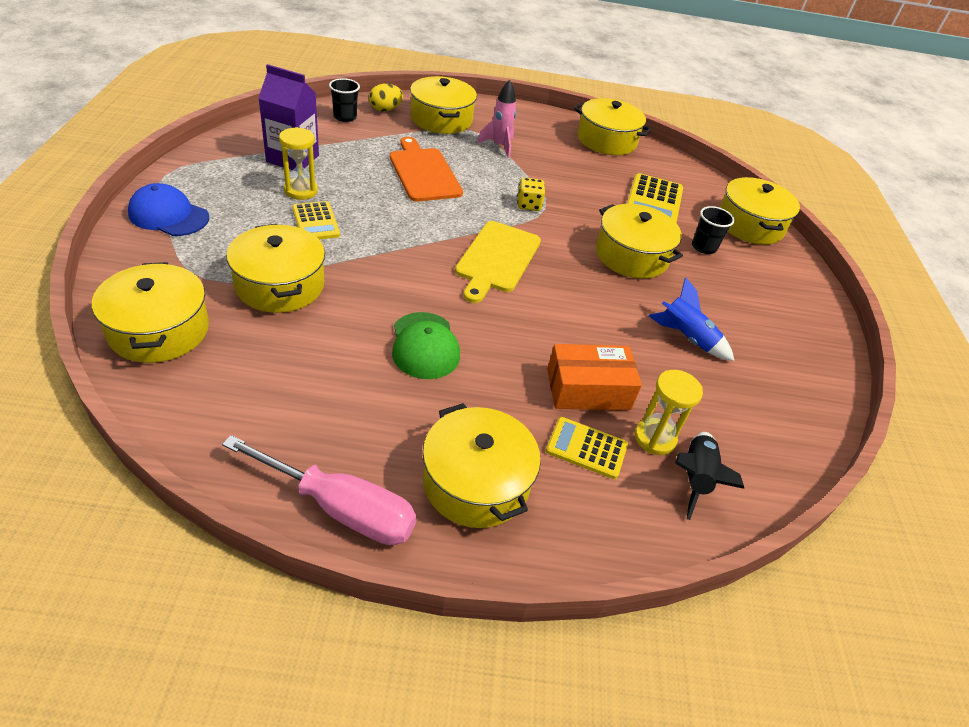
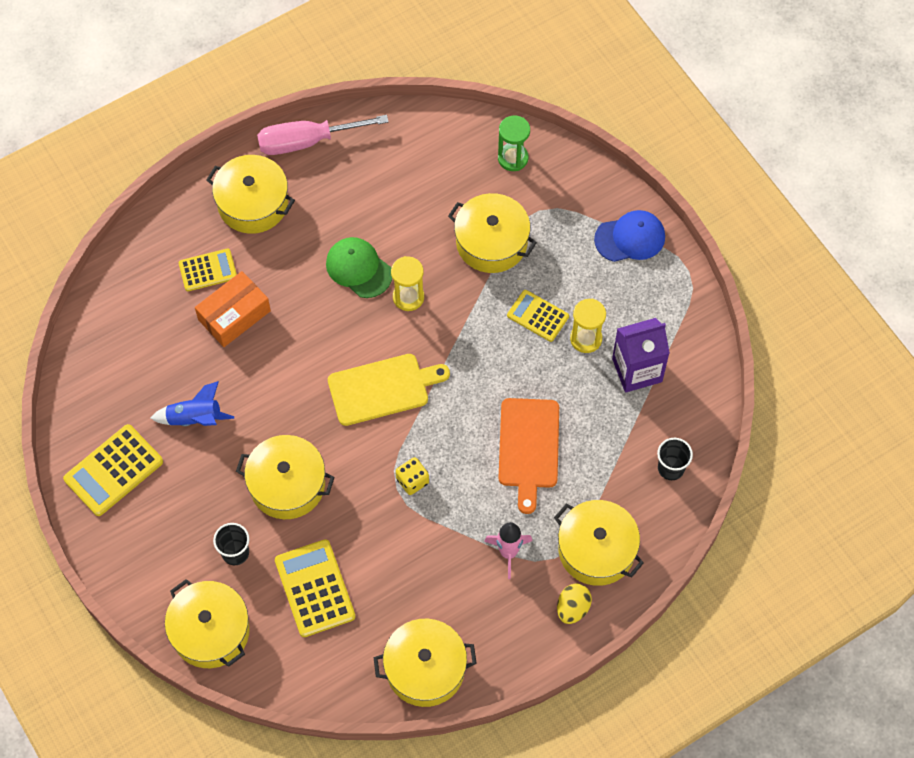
camera: 150 degrees right, 20 degrees up
yellow pot [92,262,209,363] -> green hourglass [498,116,530,171]
yellow egg [369,84,403,112] -> yellow egg moved to [557,583,592,624]
orange cutting board [390,137,463,202] -> orange cutting board turned 60 degrees clockwise [498,398,559,514]
yellow cutting board [455,221,541,303] -> yellow cutting board turned 90 degrees clockwise [328,354,450,426]
yellow hourglass [634,370,703,455] -> yellow hourglass moved to [391,256,424,311]
black rocket [675,432,744,520] -> none
none -> yellow calculator [63,424,163,516]

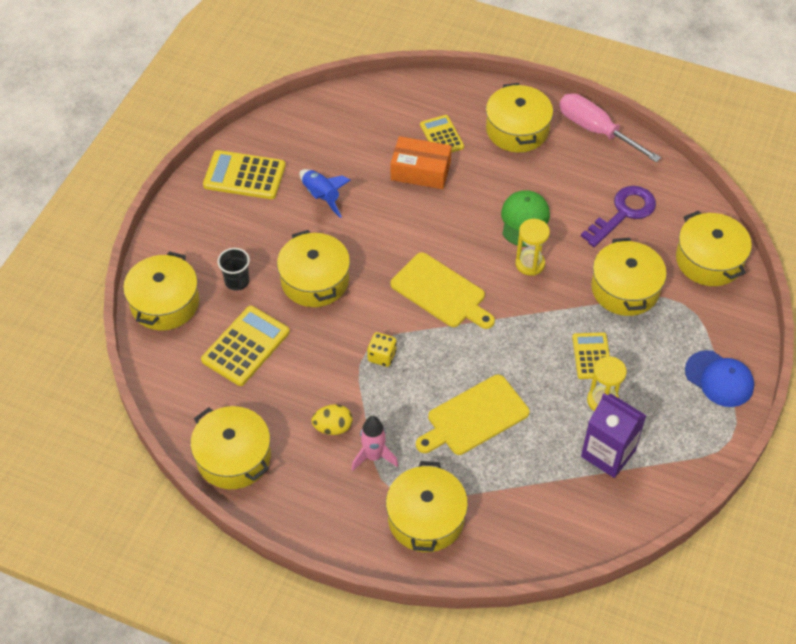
camera: 55 degrees right, 10 degrees down
yellow calculator [179,249,237,291] -> yellow calculator turned 150 degrees counterclockwise [420,115,464,153]
green hourglass [498,116,530,171] -> yellow pot [676,211,752,286]
orange cutting board [498,398,559,514] -> yellow cutting board [416,375,529,455]
yellow egg [557,583,592,624] -> yellow egg moved to [311,404,352,435]
black cup [657,438,693,480] -> none
none -> purple key [581,186,656,247]

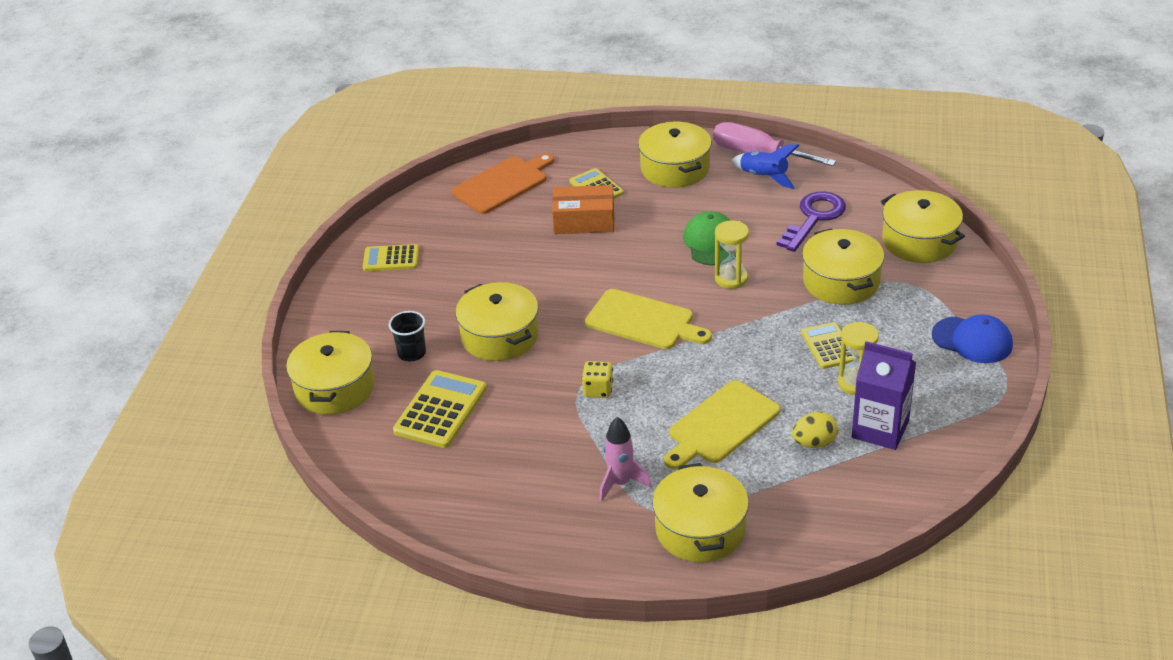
camera: 10 degrees left, 15 degrees down
yellow pot [190,406,271,489] -> none
yellow calculator [203,150,286,199] -> yellow calculator [363,244,419,271], size x0.64
blue rocket [300,169,351,218] -> blue rocket moved to [731,144,799,189]
yellow egg [311,404,352,435] -> yellow egg moved to [792,412,838,448]
none -> orange cutting board [451,153,554,214]

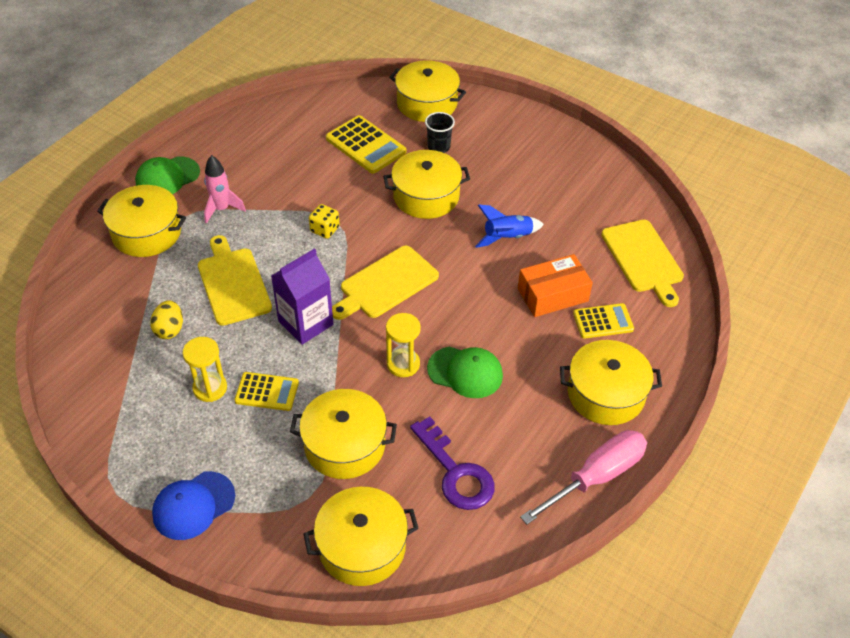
camera: 110 degrees right, 10 degrees up
yellow calculator [363,244,419,271] -> none
orange cutting board [451,153,554,214] -> yellow cutting board [601,220,684,307]
orange box [552,185,614,234] -> orange box turned 45 degrees clockwise [518,254,593,317]
blue rocket [731,144,799,189] -> blue rocket moved to [475,204,544,248]
purple carton [852,341,916,450] -> purple carton moved to [271,248,333,345]
none -> green cap [135,156,200,194]

